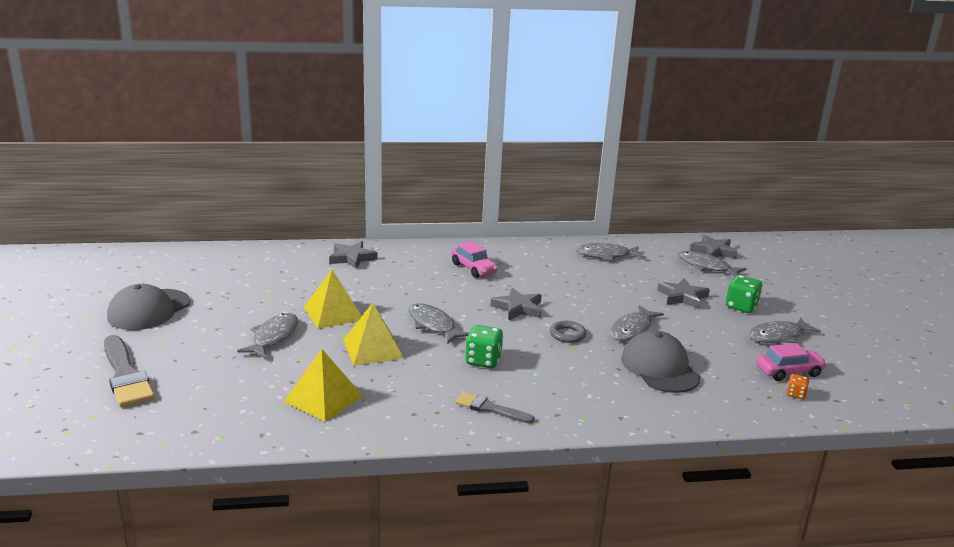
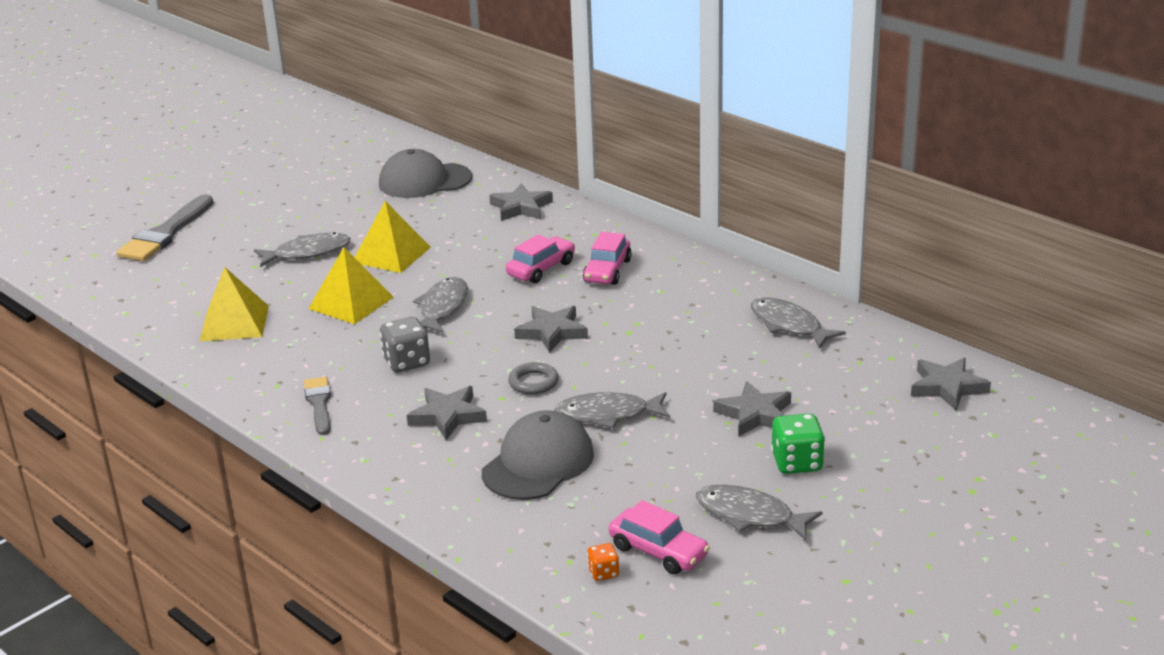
camera: 55 degrees right, 5 degrees up
grey cap [107,284,190,330] -> grey cap moved to [379,149,472,198]
green dice [465,325,504,368] -> grey dice [379,317,430,372]
grey fish [677,251,747,277] -> none
none -> grey star [407,386,487,440]
none -> pink car [506,235,575,283]

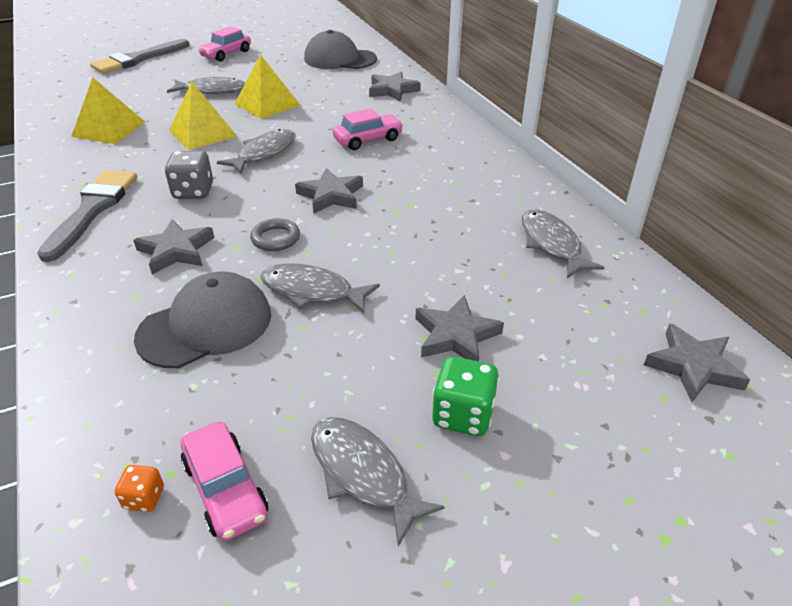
camera: 20 degrees right, 10 degrees up
grey brush [304,376,331,435] -> grey brush [37,170,137,262], size x1.69
pink car [583,232,632,285] -> pink car moved to [198,26,251,62]

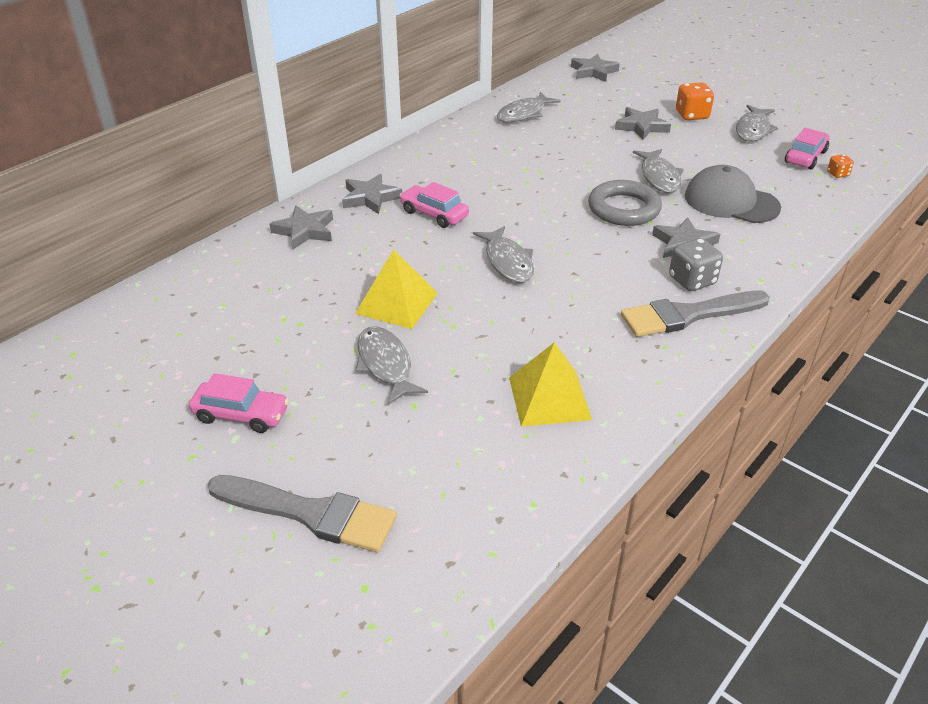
camera: 115 degrees left, 0 degrees up
grey dice [164,151,213,199] -> grey dice moved to [669,238,723,291]
yellow pyramid [169,81,237,150] -> none
grey fish [217,129,296,174] -> grey fish turned 120 degrees counterclockwise [473,226,534,283]
grey ring [250,218,300,251] -> grey ring [588,180,662,226], size x1.78
grey star [295,168,363,214] -> grey star moved to [342,174,402,214]
grey cap [304,30,377,69] -> none
green dice [432,357,499,436] -> orange dice [676,82,714,120]

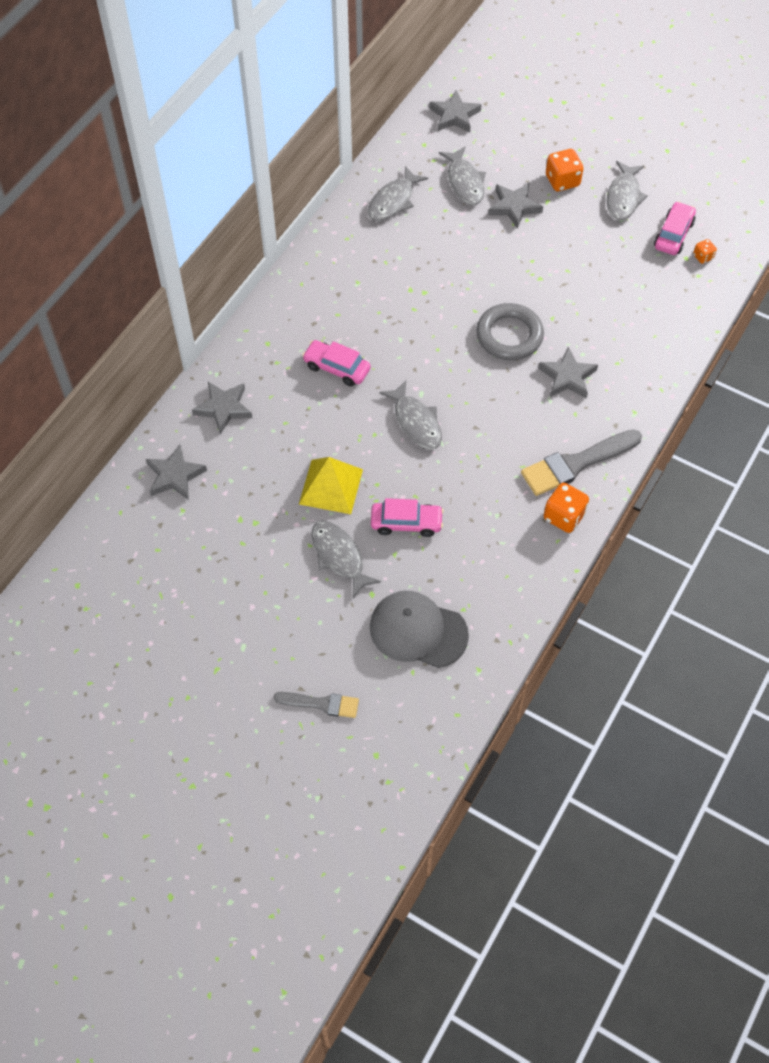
camera: 10 degrees left, 20 degrees up
pink car [189,373,289,433] -> pink car moved to [371,498,444,537]
grey brush [208,475,397,552] -> grey brush [273,692,359,718], size x0.59
grey star [342,174,402,214] -> grey star moved to [146,444,207,500]
yellow pyramid [509,342,592,427] -> none
grey fish [633,149,684,193] -> grey fish moved to [439,147,486,205]
grey dice [669,238,723,291] -> none
grey cap [685,165,781,223] -> grey cap moved to [370,591,469,668]
none -> orange dice [544,483,589,533]

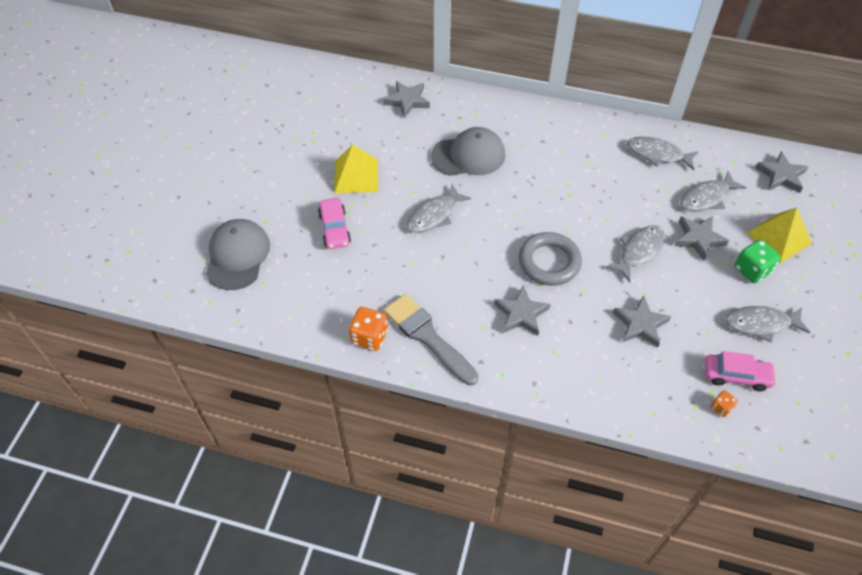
camera: 75 degrees right, 5 degrees down
grey star [146,444,207,500] -> grey star moved to [613,295,671,348]
grey brush [273,692,359,718] -> none
pink car [302,340,371,386] -> grey cap [431,127,505,176]
grey fish [311,521,381,599] -> grey fish moved to [606,225,665,282]
orange dice [546,149,583,191] -> green dice [735,239,781,283]
none -> yellow pyramid [746,208,812,263]

